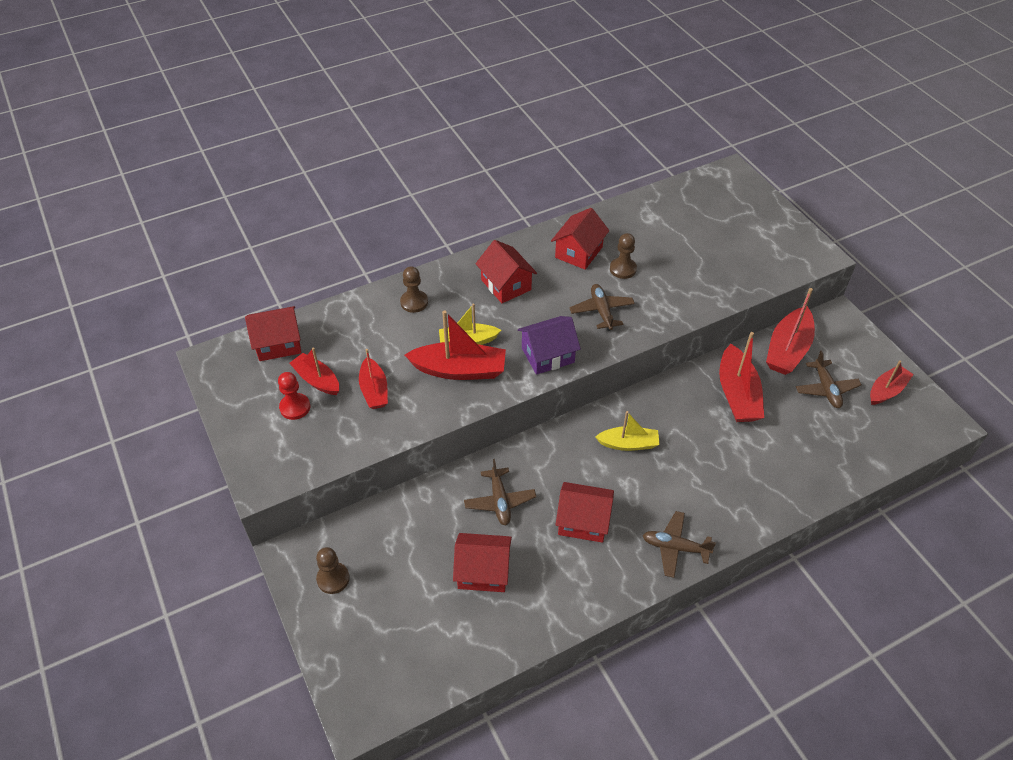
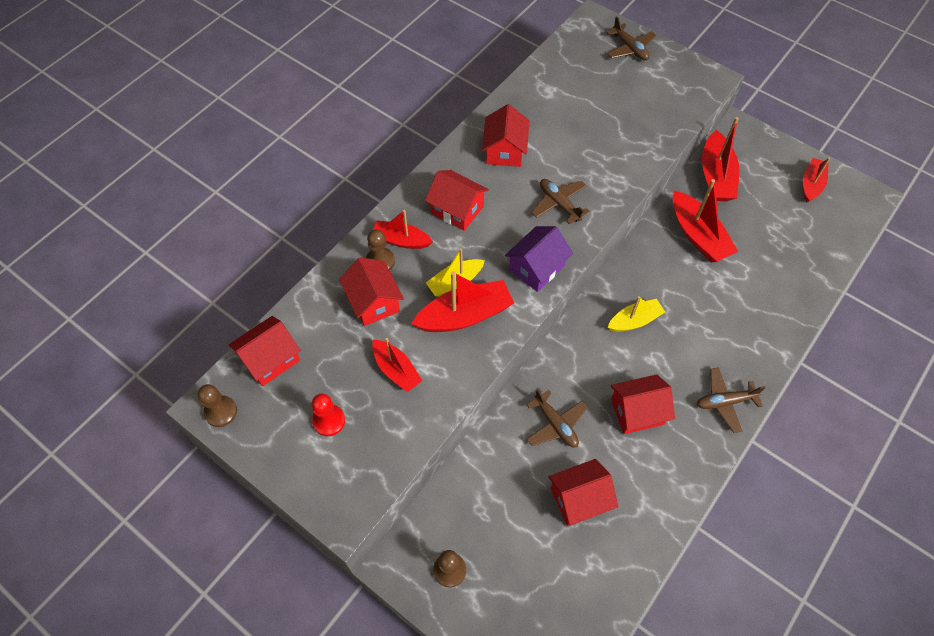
camera: 25 degrees left, 10 degrees up
red boat [290,348,339,395] -> red boat moved to [373,210,433,249]
brown pawn [610,233,637,279] -> brown pawn moved to [198,384,237,427]
brown plane [796,351,862,408] -> brown plane moved to [606,16,656,61]
none -> red house [339,257,404,326]

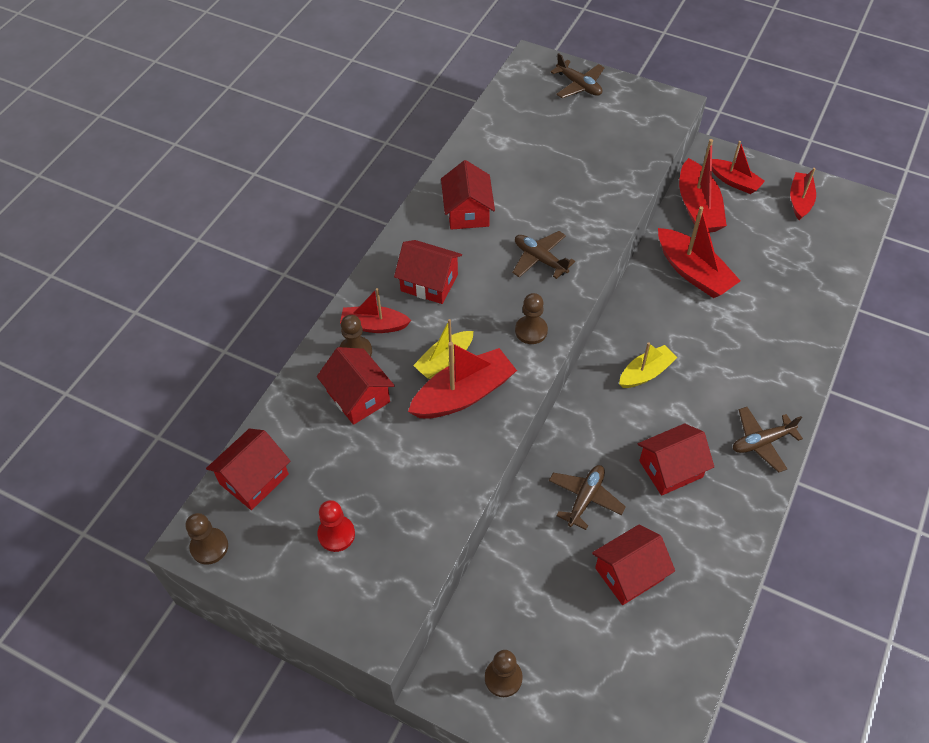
camera: 10 degrees left, 5 degrees down
red boat [372,338,422,392] -> red boat moved to [712,141,765,194]
purple house [505,226,573,292] -> brown pawn [515,293,548,344]
brown plane [527,389,588,447] -> brown plane turned 105 degrees counterclockwise [549,465,626,530]

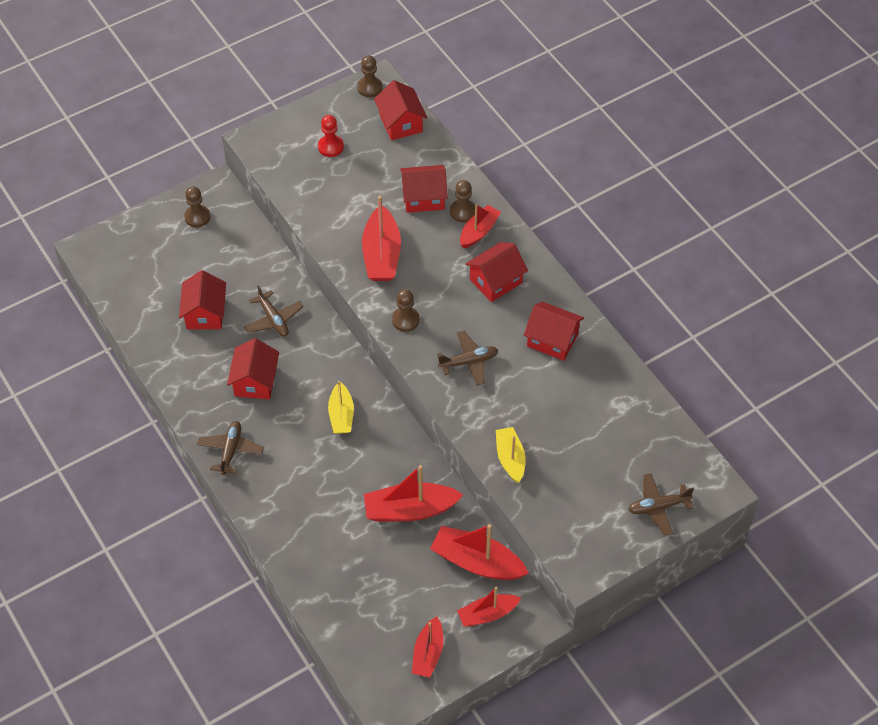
camera: 120 degrees right, 0 degrees up
yellow boat [413,319,473,379] -> yellow boat moved to [496,427,526,483]
red boat [790,168,816,220] -> red boat turned 60 degrees clockwise [412,616,443,678]

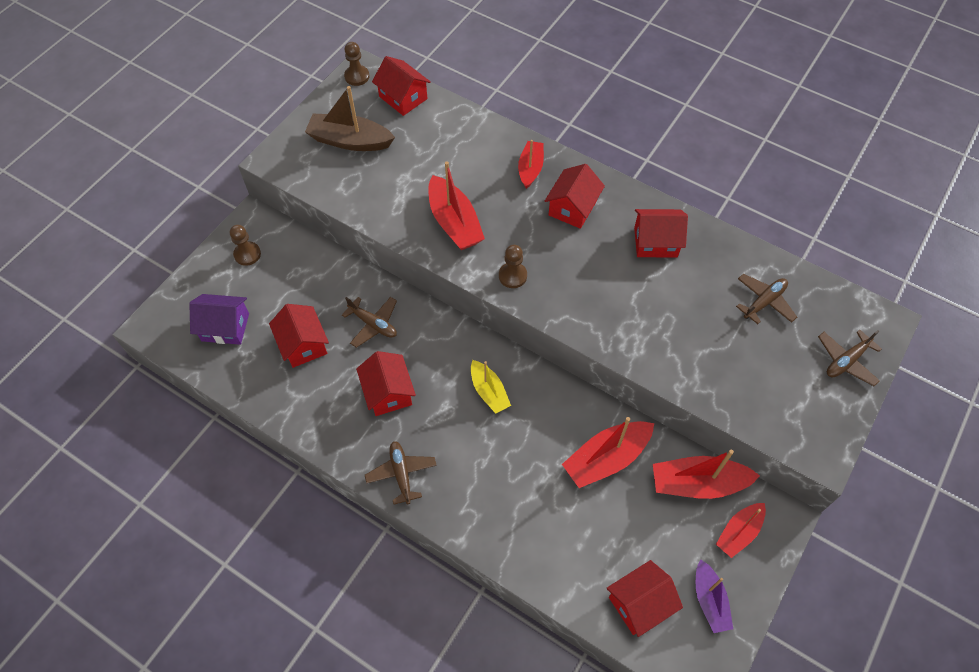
camera: 25 degrees left, 5 degrees up
red pawn [318,115,344,157] -> brown boat [305,86,395,151]
red house [400,165,448,213] -> red house moved to [607,560,683,637]
red boat [412,616,443,678] -> purple boat [696,560,733,633]
brown plane [437,331,498,386] -> brown plane moved to [736,274,797,324]
brown pawn [450,180,475,222] -> none
yellow boat [496,427,526,483] -> none
none -> purple house [189,294,249,345]

